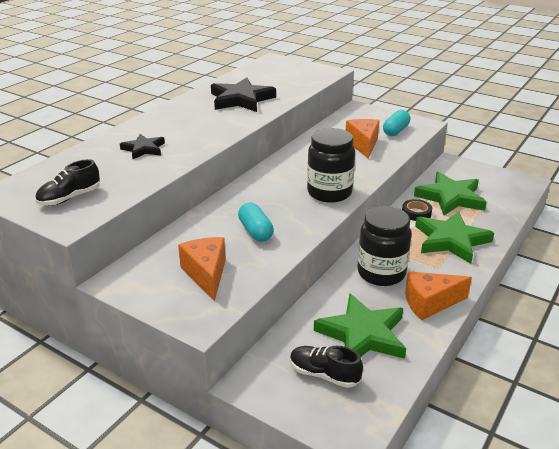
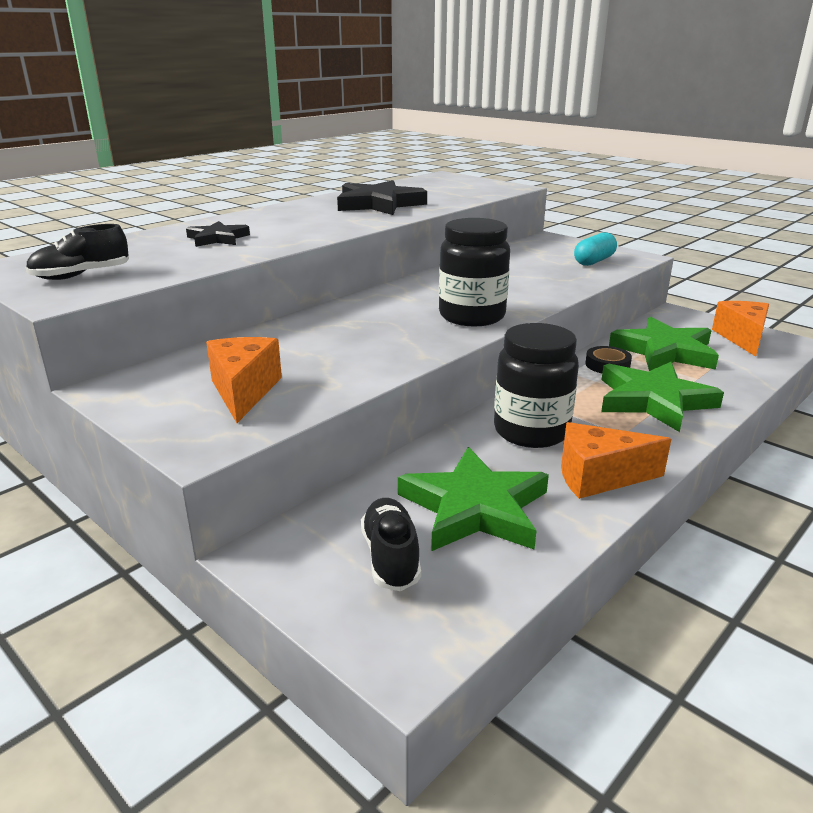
camera: 10 degrees right, 5 degrees down
turquoise capsule [238,203,274,242] -> none
black shoe [290,346,363,388] -> black shoe turned 45 degrees clockwise [361,498,421,591]
orange cheese [346,119,380,159] -> orange cheese moved to [712,301,769,357]

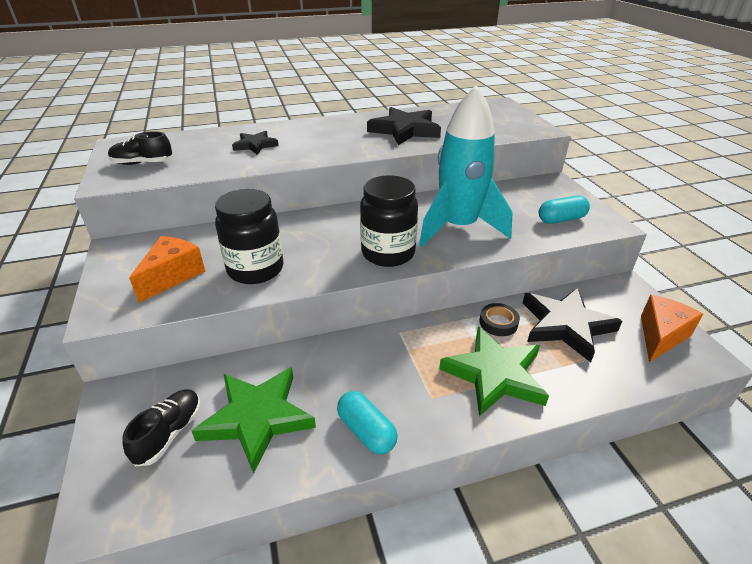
camera: 30 degrees right, 10 degrees up
black jar [494,323,579,448] -> black jar moved to [215,189,283,284]
orange cheese [561,422,671,499] -> turquoise capsule [337,391,398,454]
green star [609,317,719,371] -> black star [523,288,622,362]
none -> turquoise rocket [419,86,513,247]

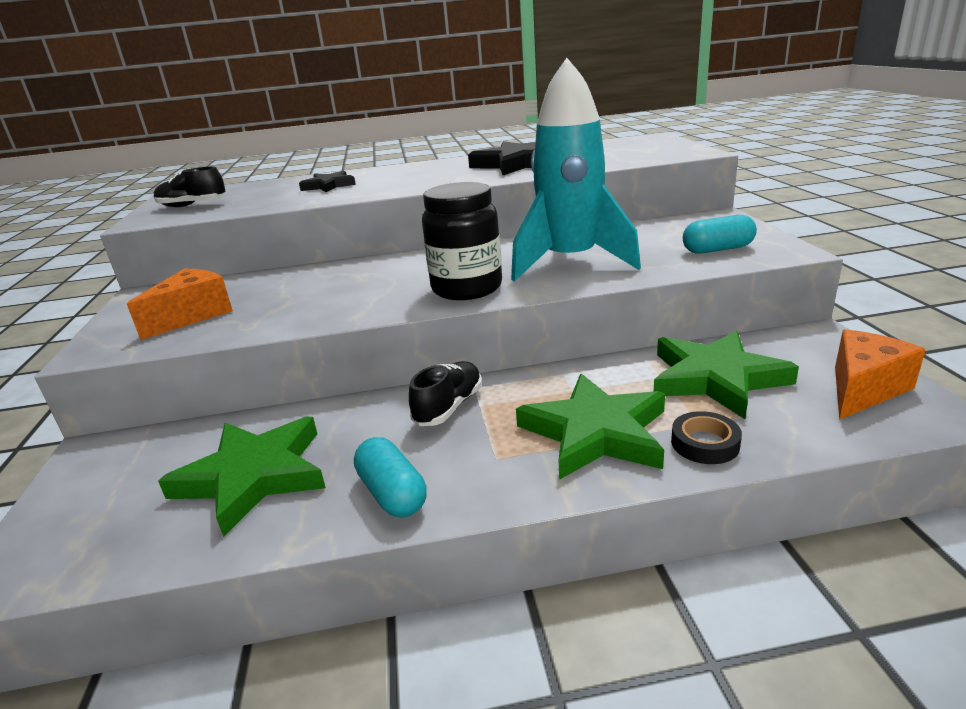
camera: 10 degrees right, 10 degrees down
black shoe [122,389,201,466] -> black shoe moved to [409,362,482,426]
black jar [215,189,283,284] -> none
black tape [479,303,520,336] -> black tape moved to [671,411,742,464]
black star [523,288,622,362] -> green star [654,331,799,419]

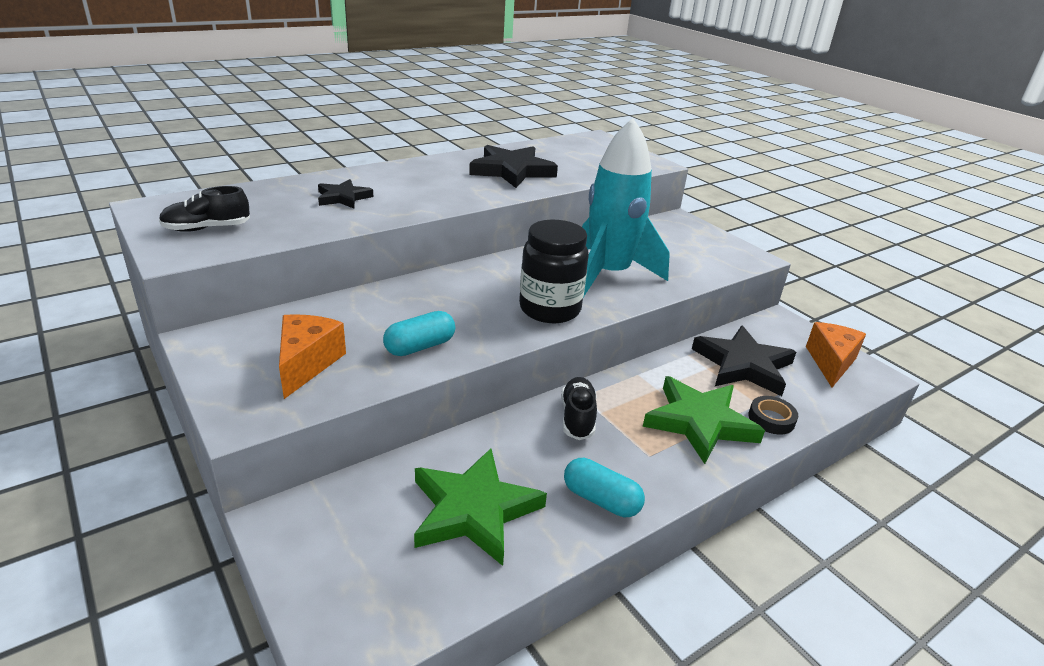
camera: 30 degrees left, 5 degrees up
green star [654,331,799,419] -> black star [692,325,796,396]
turquoise capsule [683,215,757,254] -> turquoise capsule moved to [383,311,455,356]

